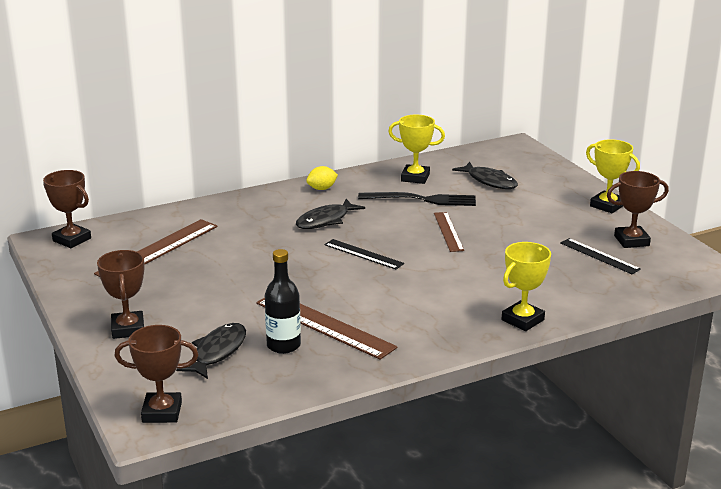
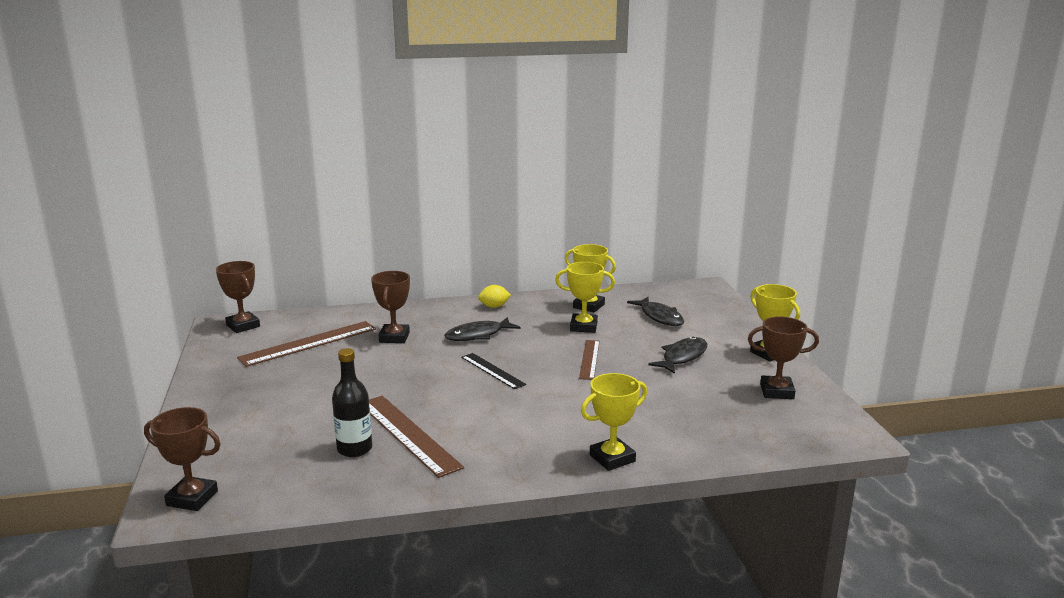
camera: 15 degrees right, 5 degrees down
brown trophy [97,250,145,339] -> brown trophy moved to [371,271,410,343]
black fish [176,323,246,379] -> black fish moved to [649,337,707,374]
black fork [358,192,476,206] -> yellow trophy [555,262,615,333]
black ruler [560,238,641,274] -> none

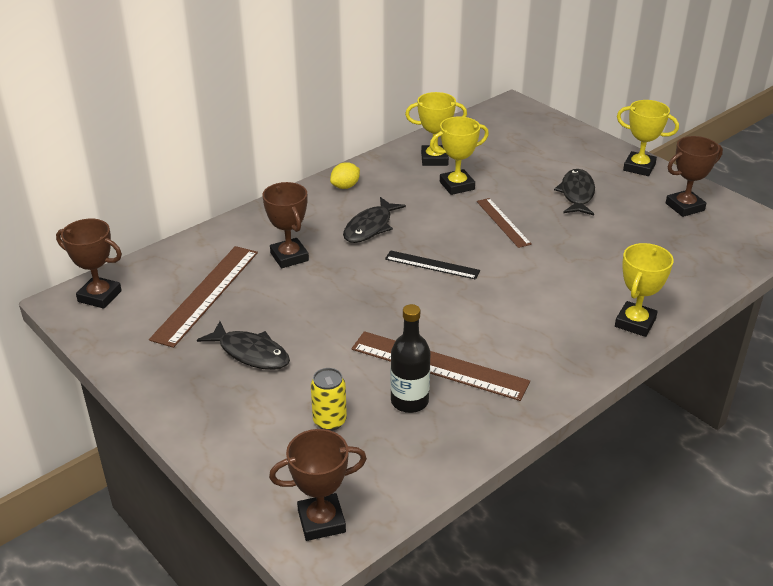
camera: 30 degrees left, 15 degrees up
black fish [627,297,684,326] -> black fish moved to [197,321,290,370]
none -> yellow can [311,368,347,431]

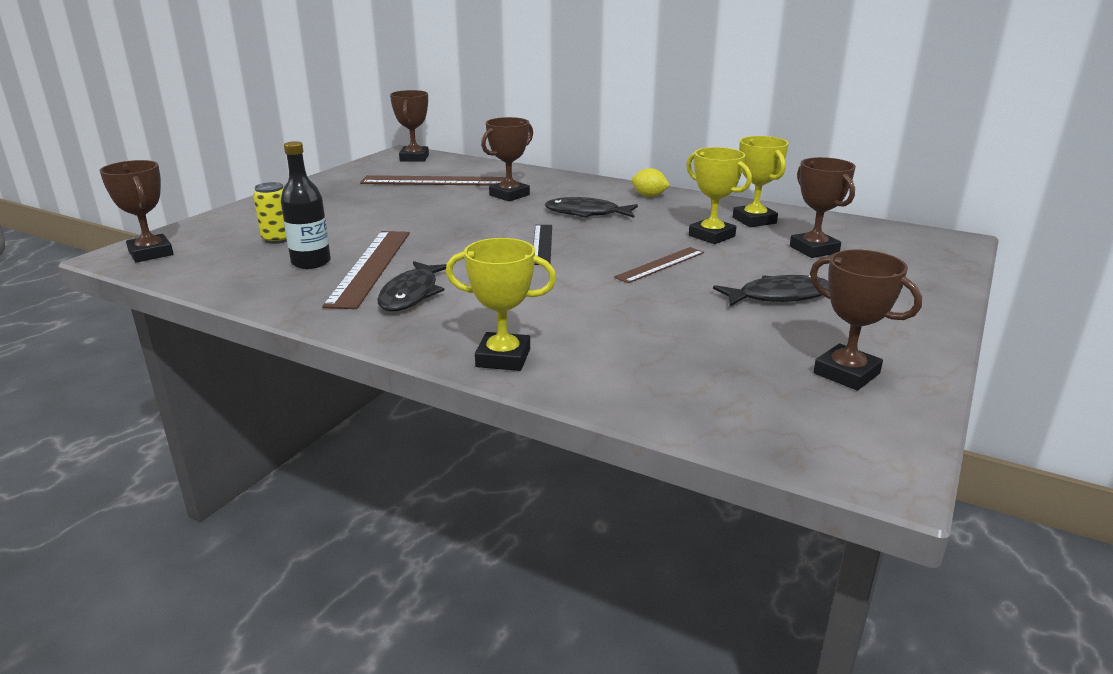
camera: 70 degrees right, 10 degrees down
black fish [197,321,290,370] -> black fish moved to [377,261,447,311]
yellow trophy [617,100,679,176] -> none
none -> brown trophy [790,157,856,258]

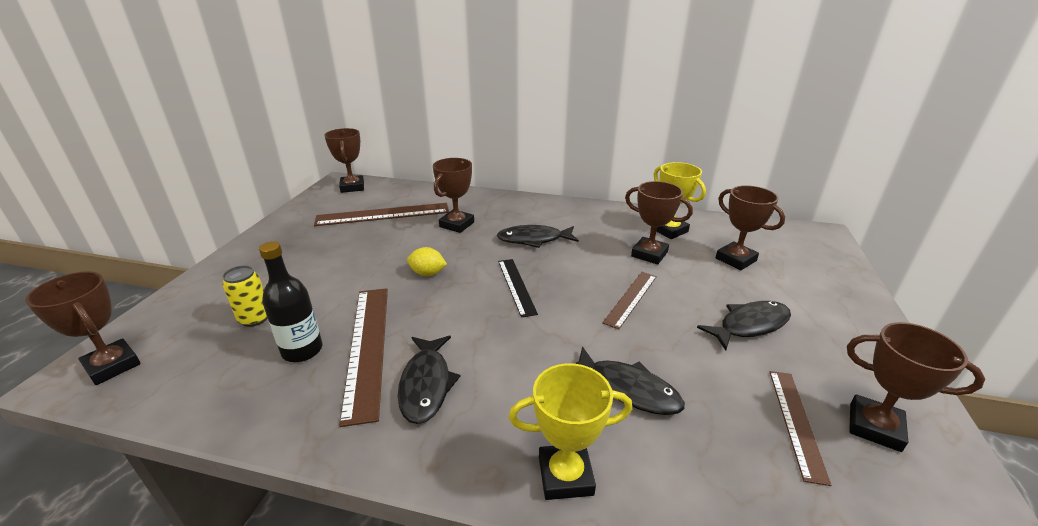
camera: 15 degrees left, 5 degrees up
yellow lemon [632,168,670,197] -> yellow lemon moved to [407,247,447,276]
yellow trophy [686,147,752,244] -> brown trophy [625,181,693,265]
none -> black fish [574,346,685,415]
none -> brown ruler [769,371,831,486]

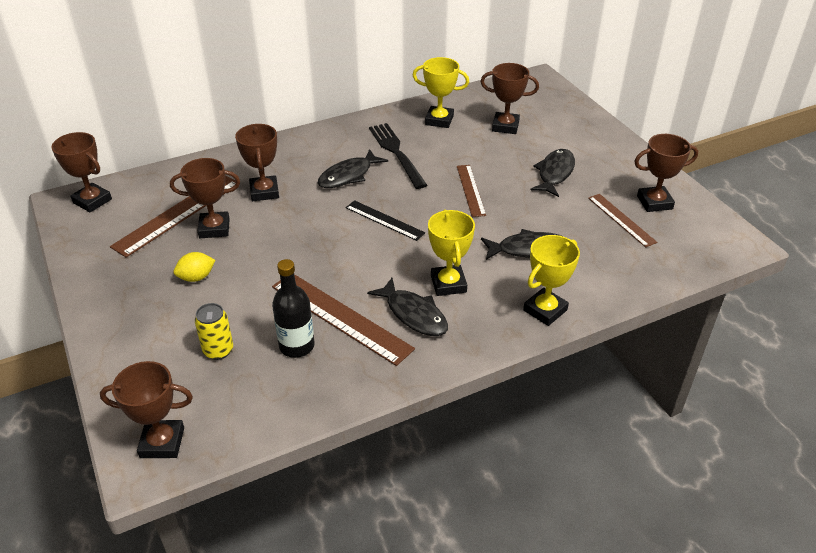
camera: 40 degrees left, 10 degrees up
yellow lemon [407,247,447,276] -> yellow lemon moved to [174,252,215,282]
brown trophy [625,181,693,265] -> brown trophy moved to [170,158,240,238]
none -> black fork [369,123,427,189]
none -> yellow trophy [428,210,475,296]

